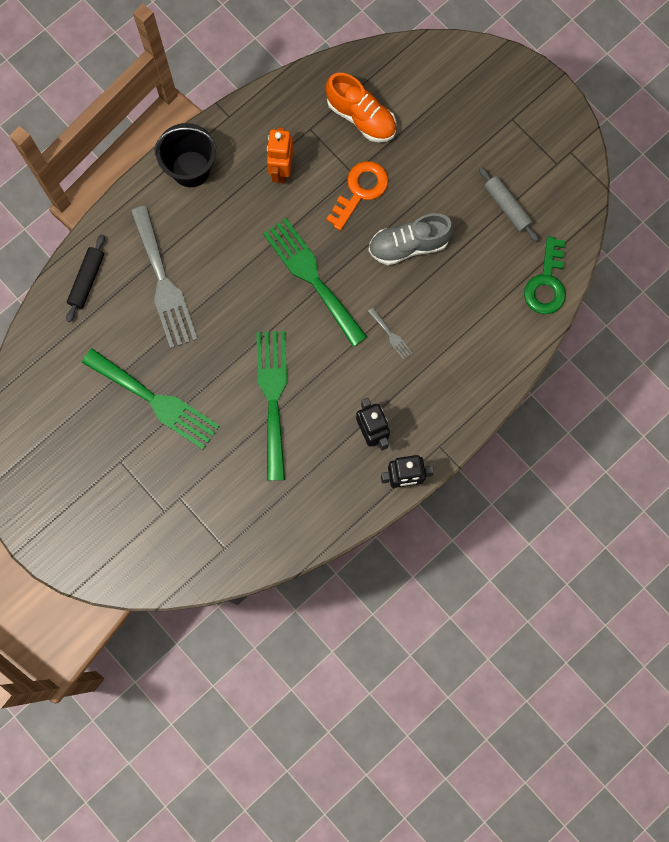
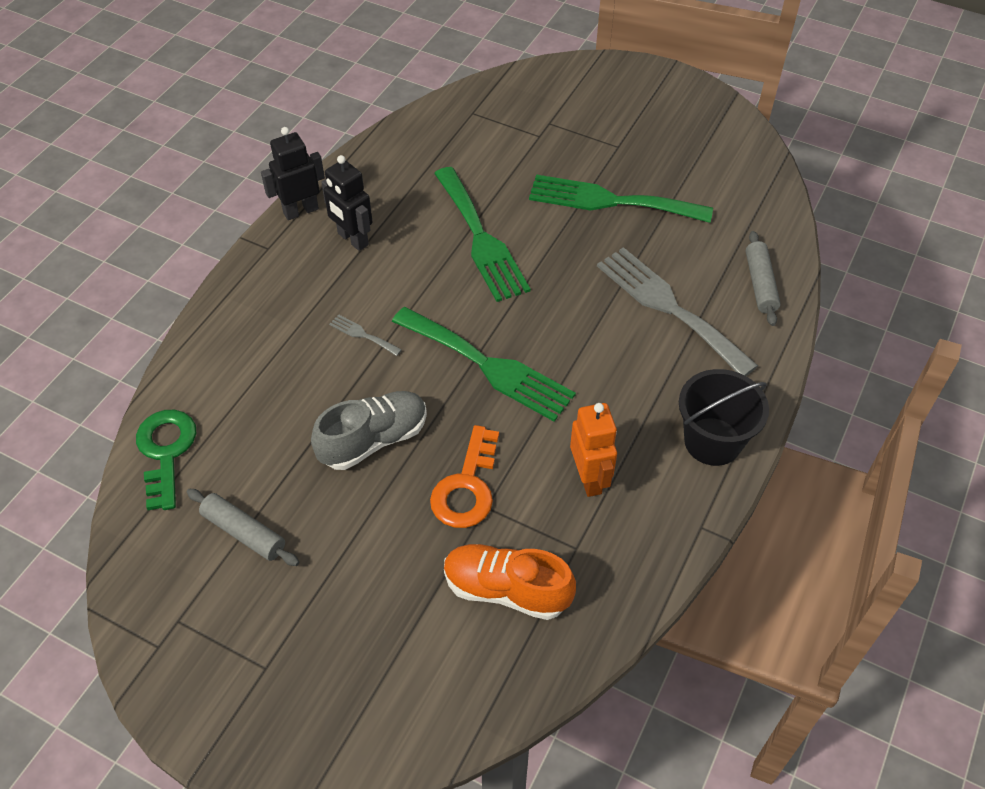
camera: 160 degrees right, 25 degrees down
black rolling pin [66,234,105,322] -> grey rolling pin [746,231,781,326]

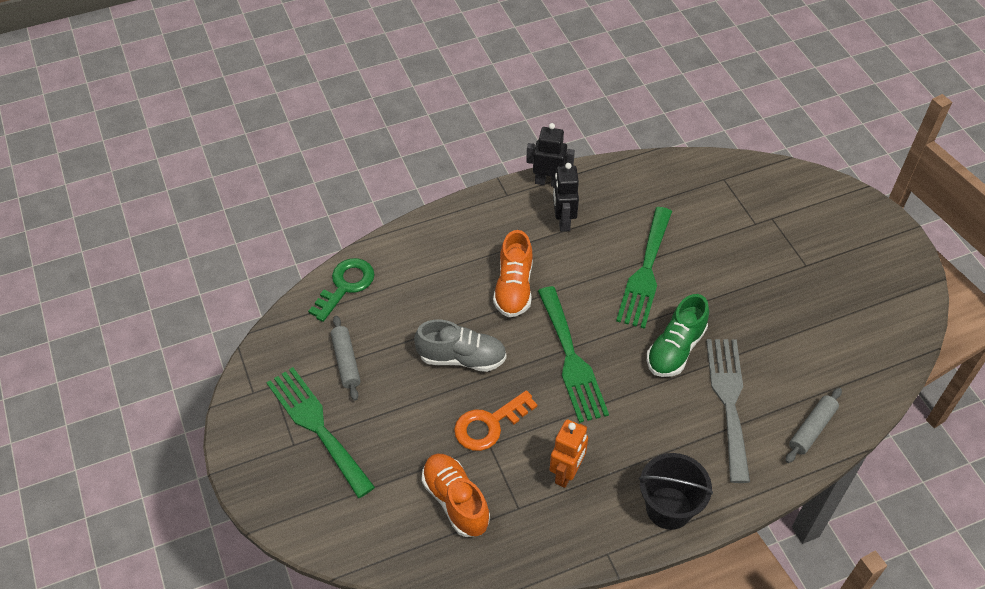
camera: 40 degrees right, 0 degrees up
grey fork [329,314,402,356] -> orange shoe [493,230,532,318]
green fork [529,175,713,223] -> green fork moved to [267,367,375,498]
none -> green shoe [647,294,709,377]

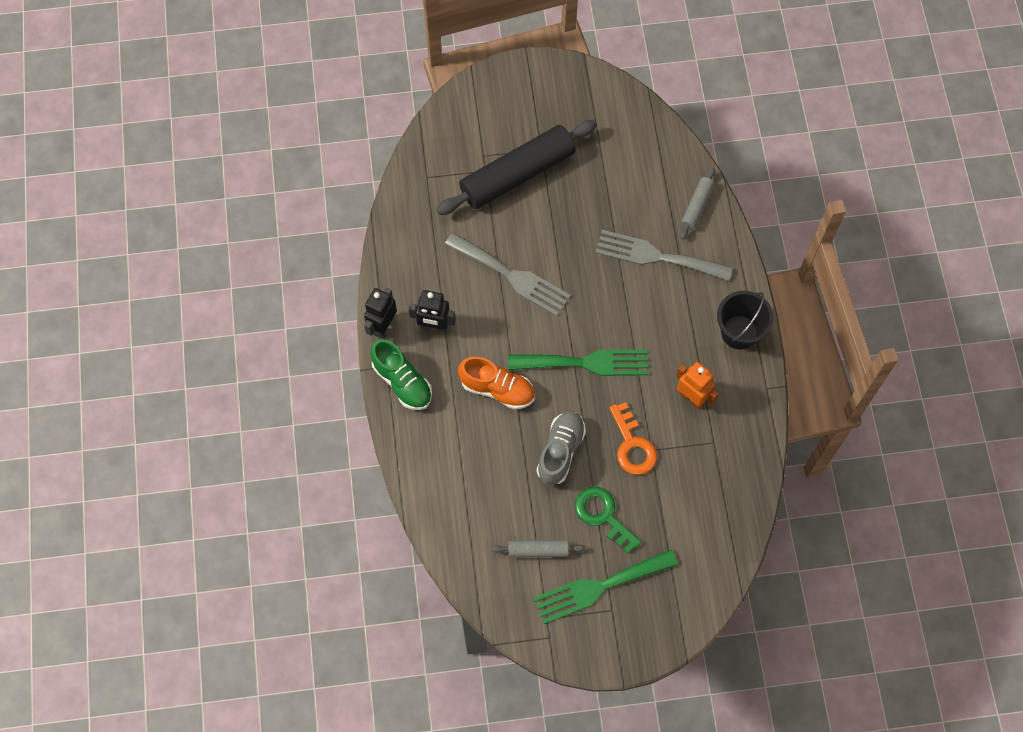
camera: 75 degrees left, 15 degrees up
green key [308,258,374,322] -> green key moved to [575,487,641,554]
orange shoe [421,453,490,537] -> none
green fork [616,207,672,329] -> grey fork [444,233,571,316]
green shoe [647,294,709,377] -> green shoe moved to [370,339,432,410]
grey rolling pin [786,388,842,463] -> grey rolling pin turned 60 degrees clockwise [680,168,715,240]
none -> black rolling pin [436,120,597,215]

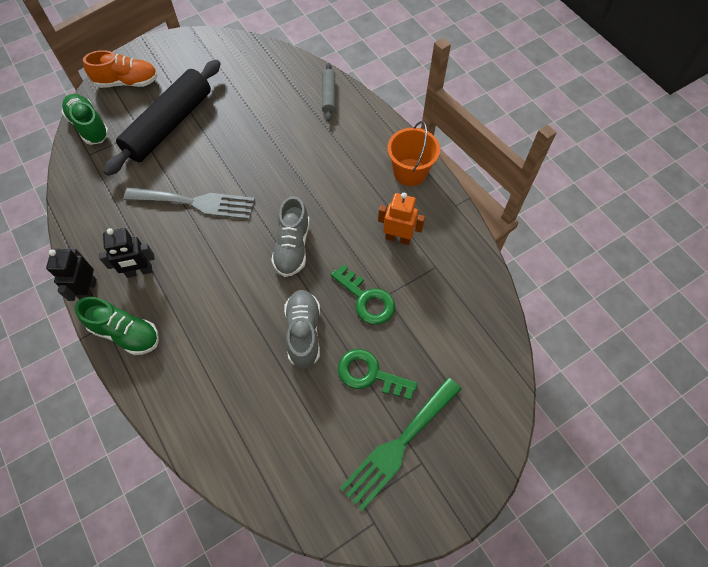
camera: 25 degrees left, 5 degrees down
orange shoe [458,357,535,410] -> orange shoe moved to [83,50,158,88]
grey rolling pin [491,540,585,557] -> none
green fork [508,350,649,376] -> grey shoe [271,196,310,277]
grey fork [595,230,733,281] -> none
orange key [609,402,657,475] -> green key [331,264,395,325]
black bucket [717,291,774,349] -> orange bucket [387,121,440,186]
none -> green shoe [62,94,109,145]

